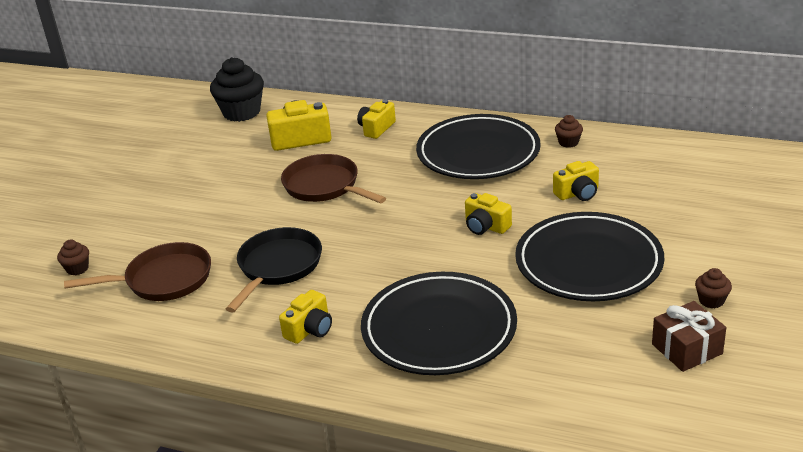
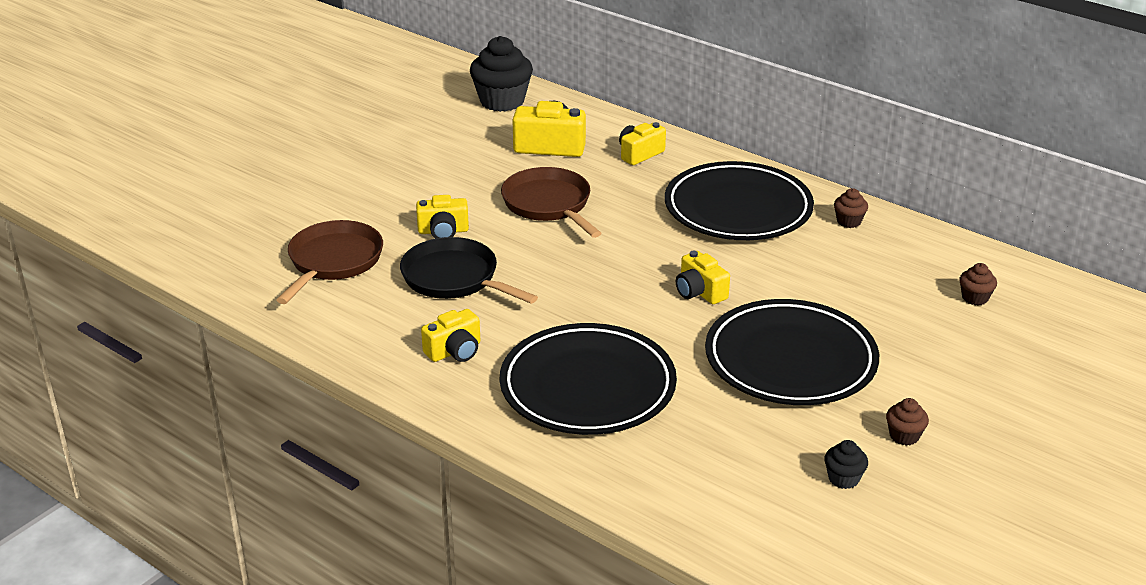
camera: 15 degrees right, 0 degrees up
brown cupcake [57,240,89,275] -> brown cupcake moved to [959,263,997,306]
brown pan [64,242,211,301] -> brown pan turned 75 degrees counterclockwise [276,220,383,304]
black pan [226,227,322,313] -> black pan turned 90 degrees counterclockwise [400,237,538,304]
yellow camera [553,161,599,201] -> yellow camera moved to [416,195,469,239]
brown gift [652,301,726,372] -> black cupcake [824,440,868,489]

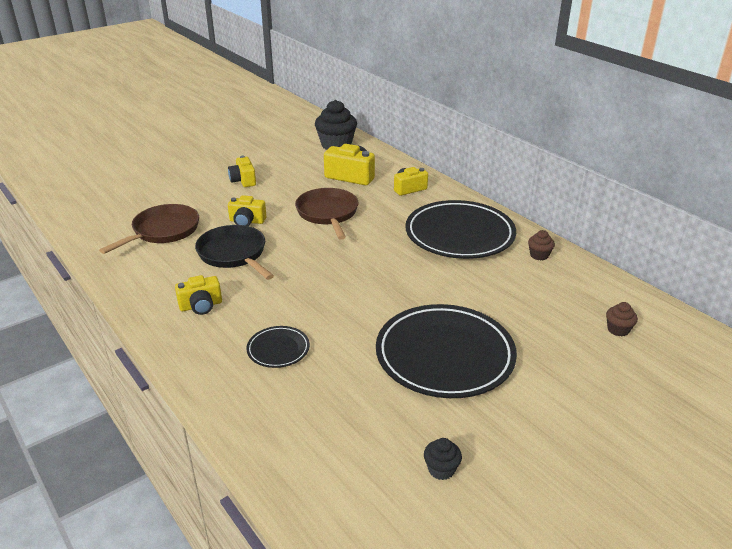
camera: 15 degrees right, 0 degrees up
black plate [500,323,677,435] -> black plate [246,326,310,368], size x0.46
yellow camera [676,251,730,304] -> yellow camera moved to [228,156,256,187]
brown cupcake [886,398,929,446] -> none

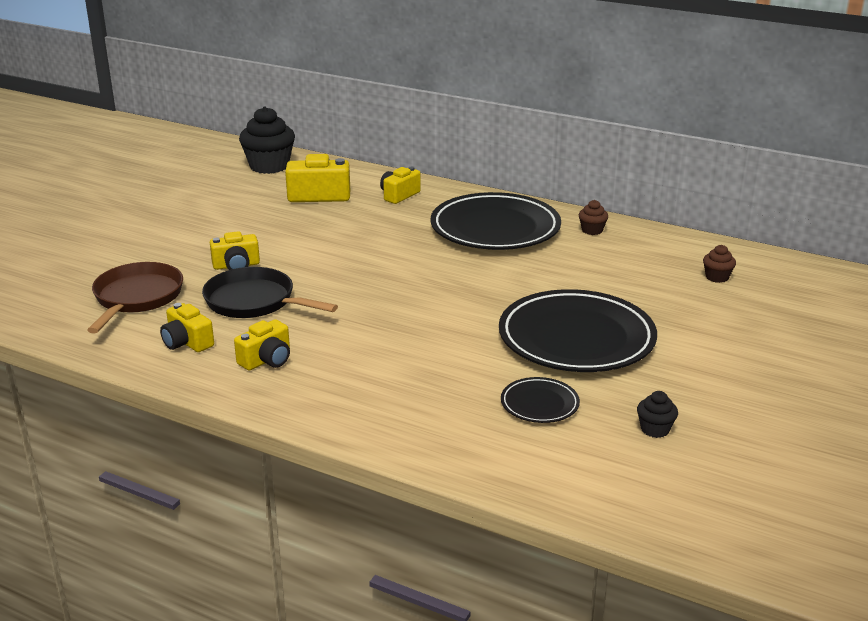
camera: 25 degrees left, 5 degrees down
yellow camera [228,156,256,187] -> yellow camera moved to [160,303,214,352]
black plate [246,326,310,368] -> black plate moved to [501,377,580,423]
brown pan [295,188,359,240] -> none

